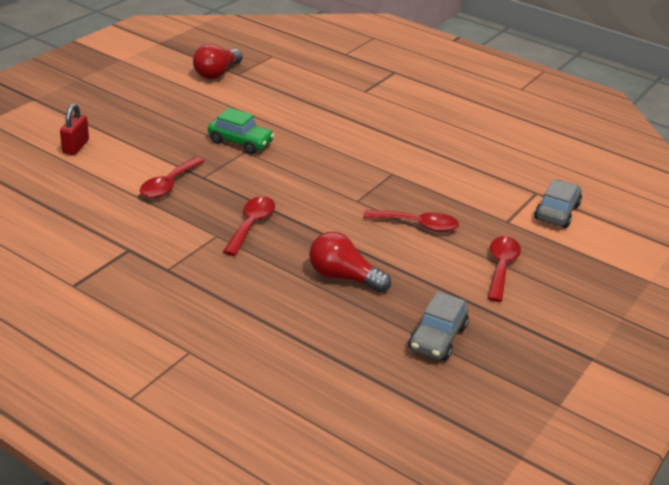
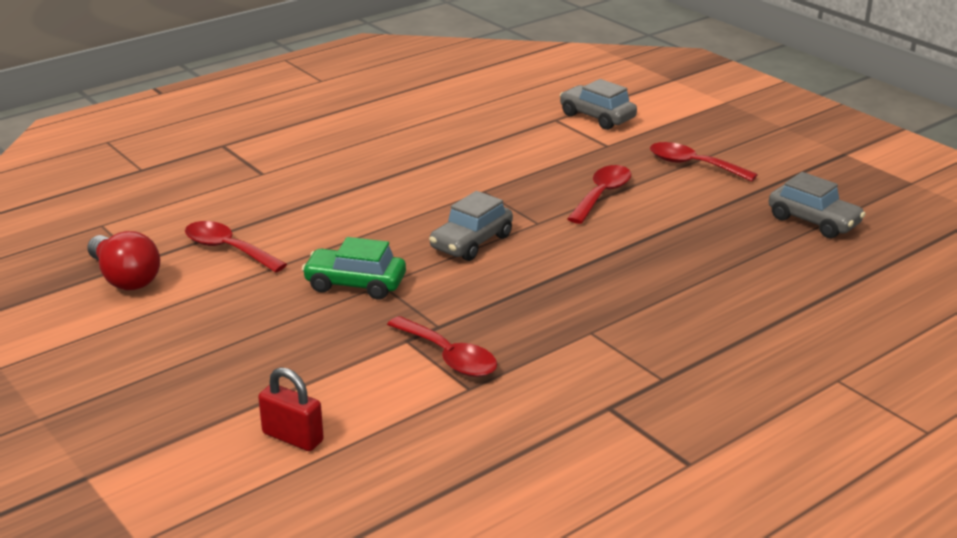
camera: 70 degrees left, 5 degrees down
green car [208,108,274,154] -> green car turned 120 degrees counterclockwise [302,237,406,300]
red spoon [223,196,275,256] -> red spoon moved to [185,221,287,272]
red light bulb [309,232,391,292] -> none
none -> grey car [429,191,513,261]

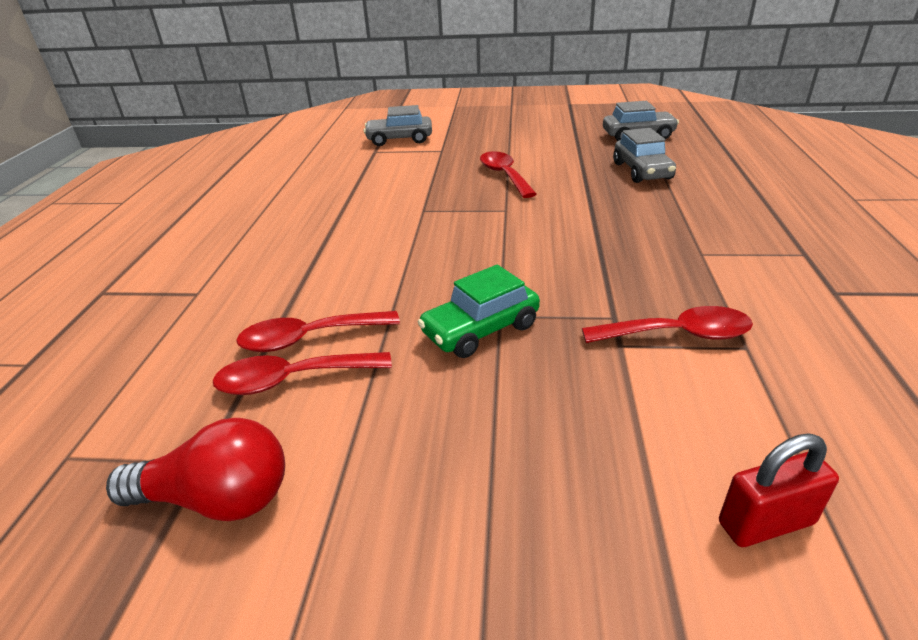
camera: 45 degrees left, 5 degrees up
grey car [429,191,513,261] -> grey car moved to [613,128,676,183]
red spoon [650,142,758,182] -> red spoon moved to [236,311,400,352]

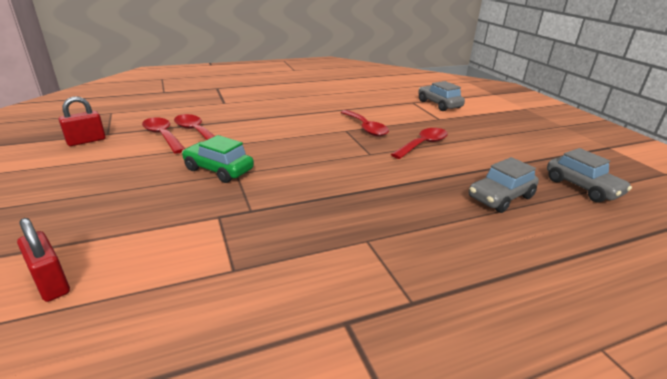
camera: 60 degrees right, 5 degrees down
red light bulb [106,418,285,521] -> red padlock [59,97,106,146]
red spoon [582,306,753,343] -> red spoon moved to [341,110,389,136]

